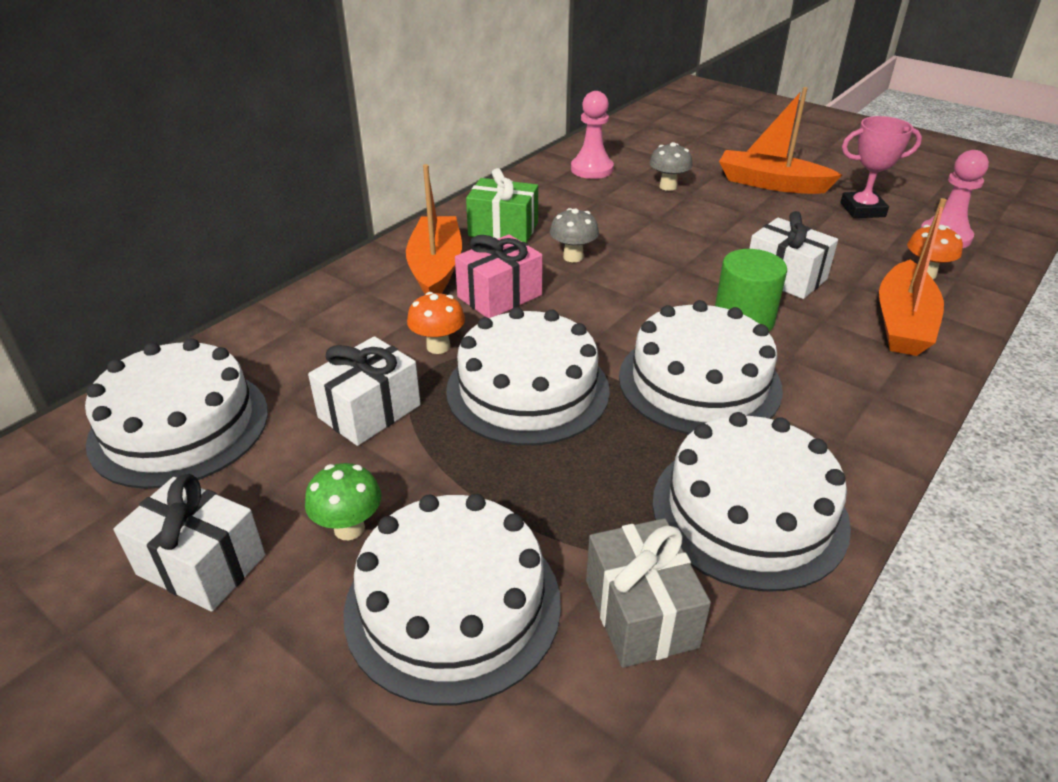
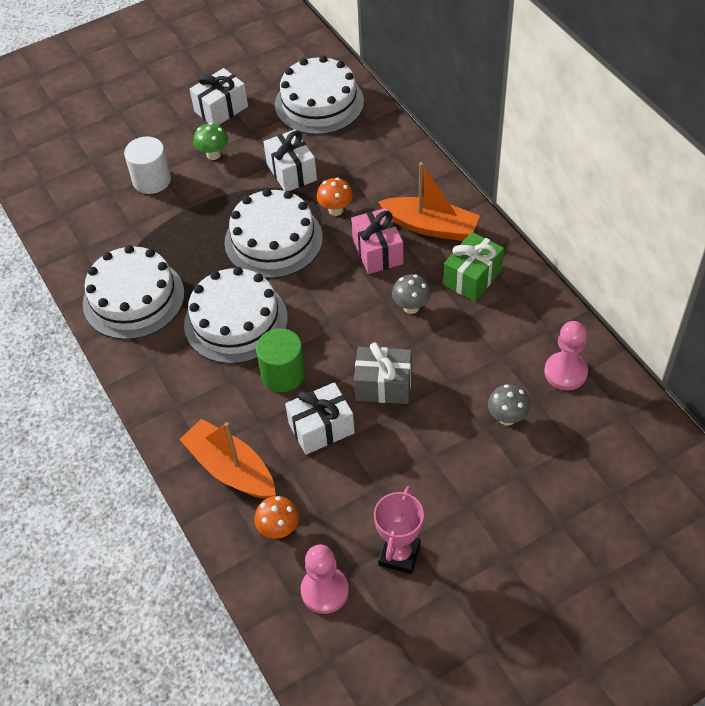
camera: 115 degrees right, 15 degrees up
white cake [343,494,561,706] -> white cylinder [124,136,171,194]
grey gift [586,518,711,668] -> grey gift moved to [354,342,412,404]
orange boat [719,87,842,194] -> none

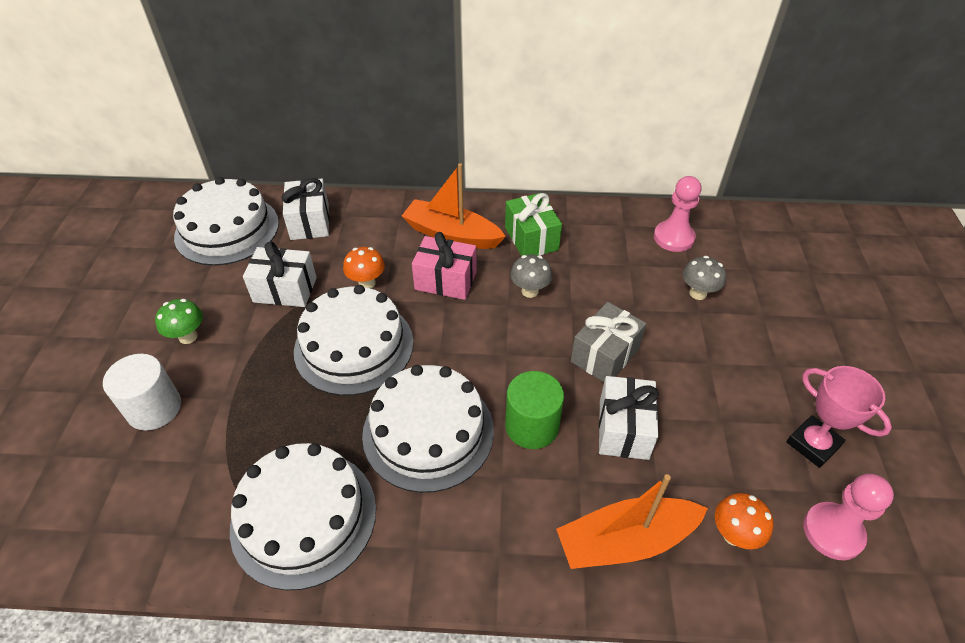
camera: 60 degrees left, 5 degrees down
white gift [190,68,248,125] -> white gift moved to [282,178,329,240]
orange boat [378,162,480,241] -> orange boat turned 120 degrees counterclockwise [402,163,506,249]

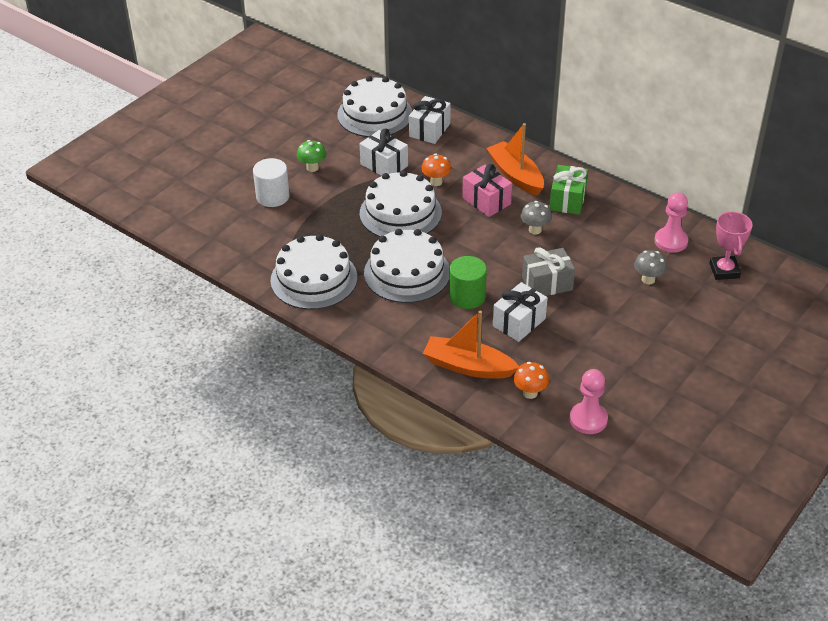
camera: 35 degrees right, 5 degrees down
pink trophy [786,366,892,468] -> pink trophy moved to [709,211,753,280]

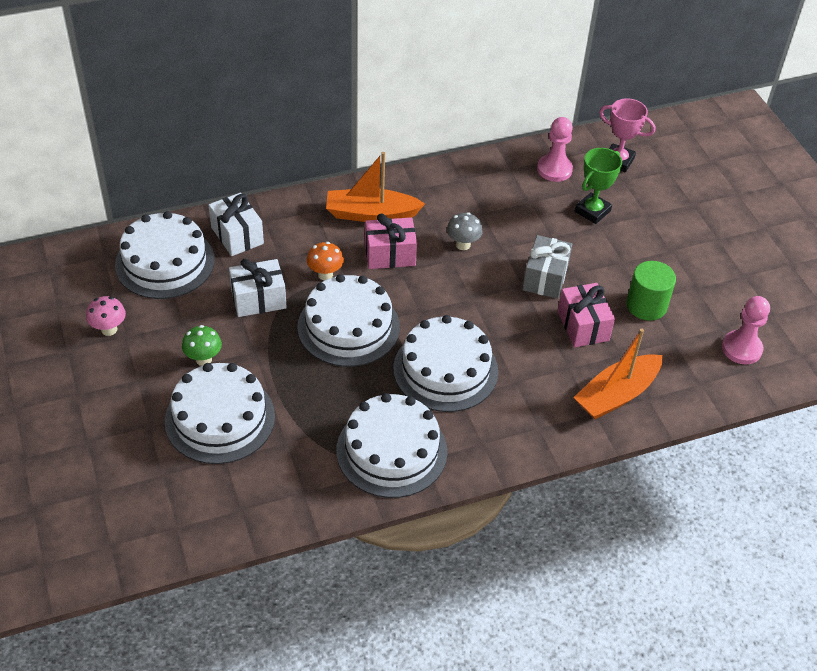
camera: 60 degrees left, 5 degrees up
white cylinder [253,158,290,207] -> white cake [165,363,275,464]
green cylinder [449,256,487,309] -> green cylinder moved to [626,261,676,321]
white gift [493,282,547,342] -> pink gift [558,283,615,347]
orange mushroom [514,362,549,399] -> none
green gift [550,165,588,215] -> none
grey mushroom [634,250,667,284] -> green trophy [575,148,622,224]
none -> pink mushroom [86,296,126,336]

